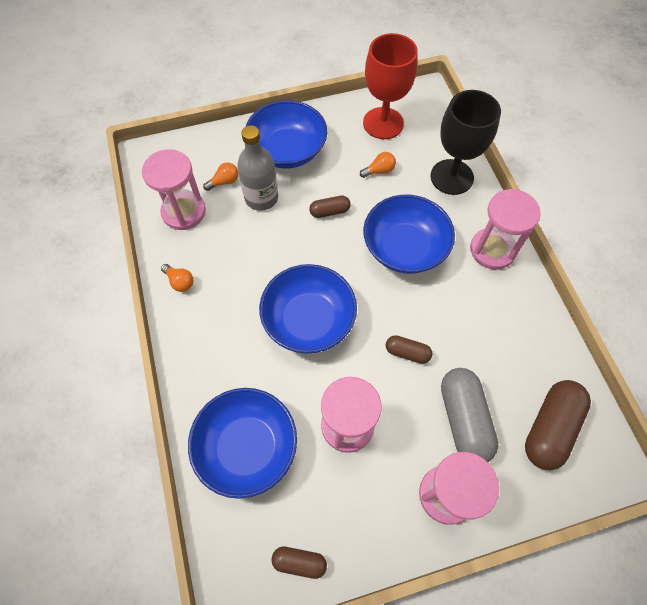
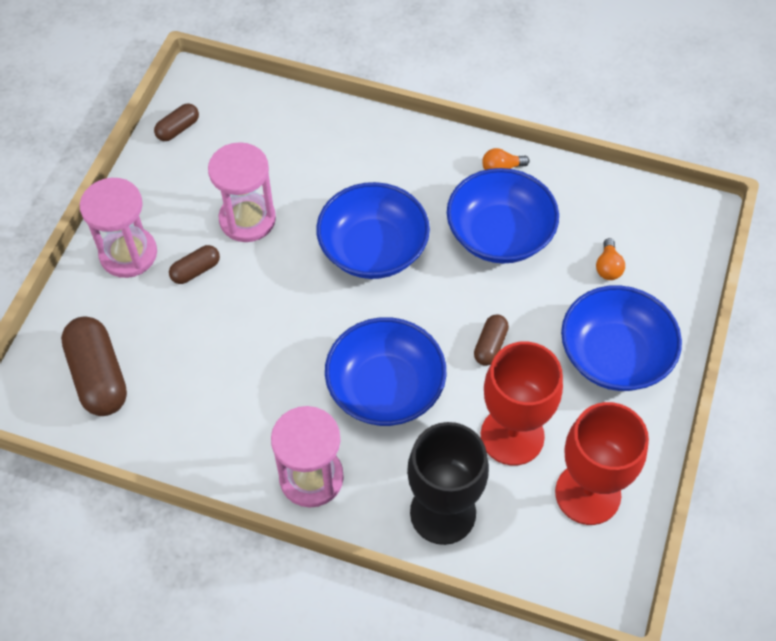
camera: 125 degrees right, 5 degrees down
pink hourglass [142,149,206,230] -> none
blue bowl [188,388,297,499] -> blue bowl moved to [447,168,559,264]
grey bottle [237,125,278,211] -> none
orange light bulb [360,152,396,178] -> red goblet [481,341,563,465]
brown capsule [386,335,433,364] -> brown capsule moved to [169,245,220,284]
grey capsule [441,368,499,462] -> none

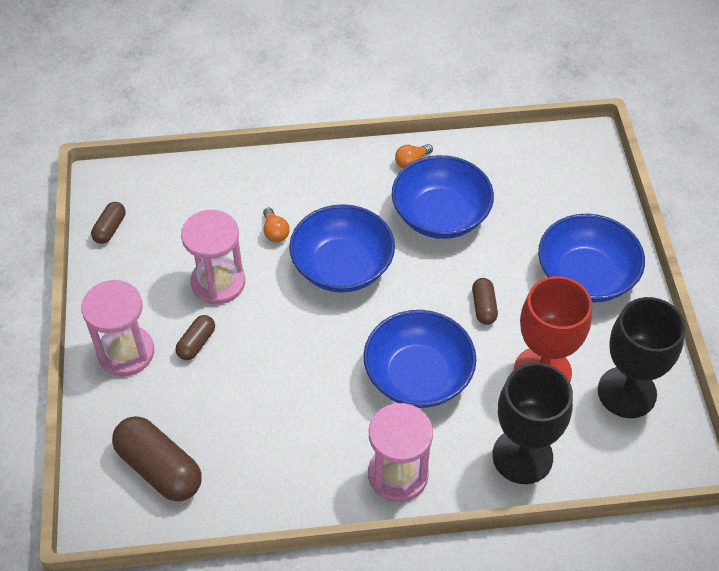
camera: 25 degrees left, 5 degrees down
red goblet [555,402,649,525] -> black goblet [598,297,686,418]
orange light bulb [596,238,625,280] -> orange light bulb moved to [263,208,290,242]

